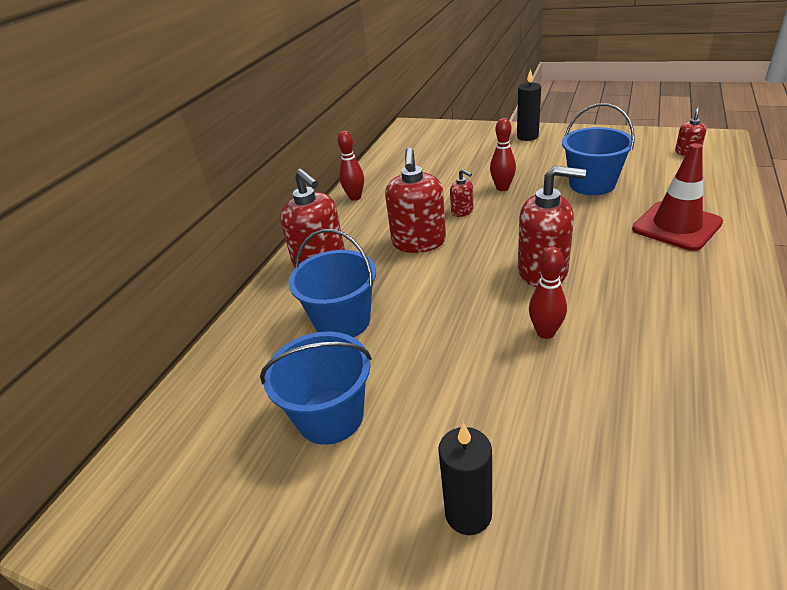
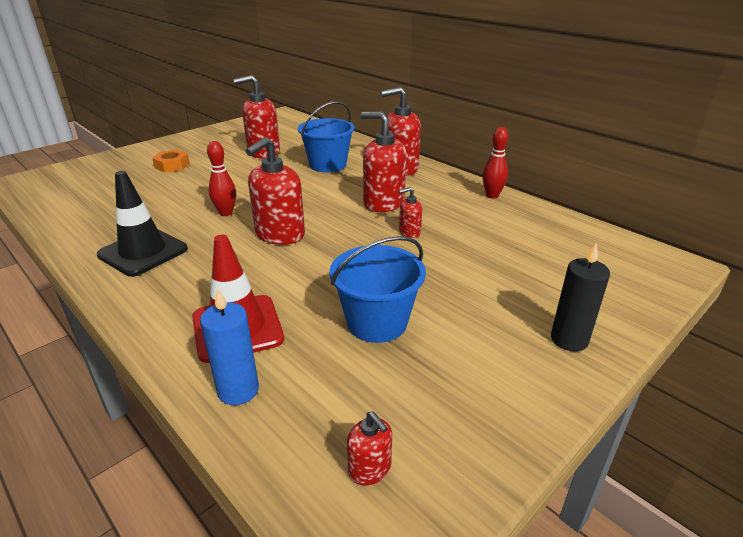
camera: 110 degrees right, 5 degrees down
blue bucket [260,332,372,445] -> red soap dispenser [233,75,280,158]
black candle [438,423,492,535] -> orange nut [152,150,190,172]
red bowling pin [490,118,516,191] -> none
none -> black traffic cone [97,171,188,277]
none -> blue candle [200,288,259,405]

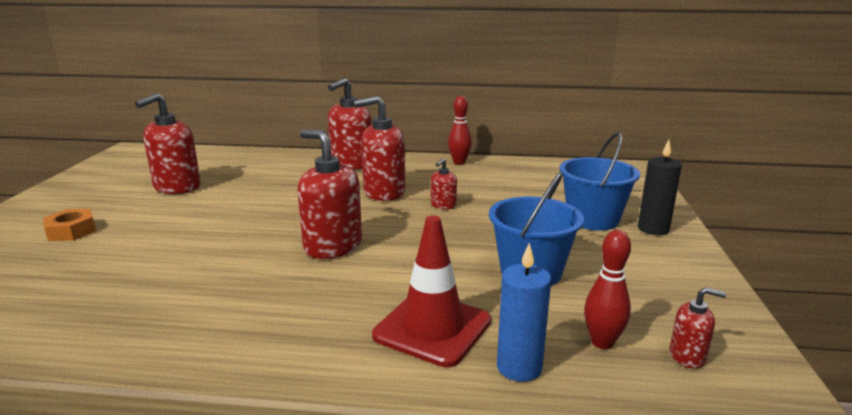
camera: 40 degrees left, 10 degrees down
black traffic cone [97,171,188,277] -> none
red bowling pin [207,141,236,216] -> red bowling pin moved to [584,230,631,349]
red soap dispenser [245,137,305,245] -> red soap dispenser turned 135 degrees clockwise [298,129,362,259]
blue bucket [298,101,355,172] -> blue bucket moved to [559,132,640,231]

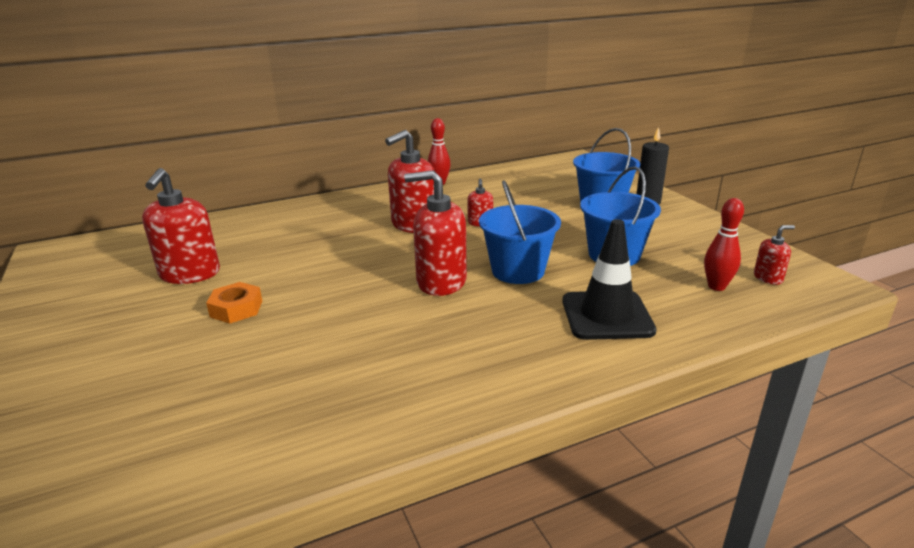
camera: 30 degrees left, 5 degrees up
orange nut [43,209,96,241] -> orange nut moved to [206,282,262,323]
red soap dispenser [328,78,371,170] -> none
red traffic cone [372,216,491,367] -> black traffic cone [562,219,657,340]
blue candle [497,243,551,382] -> none
none -> blue bucket [479,180,561,284]

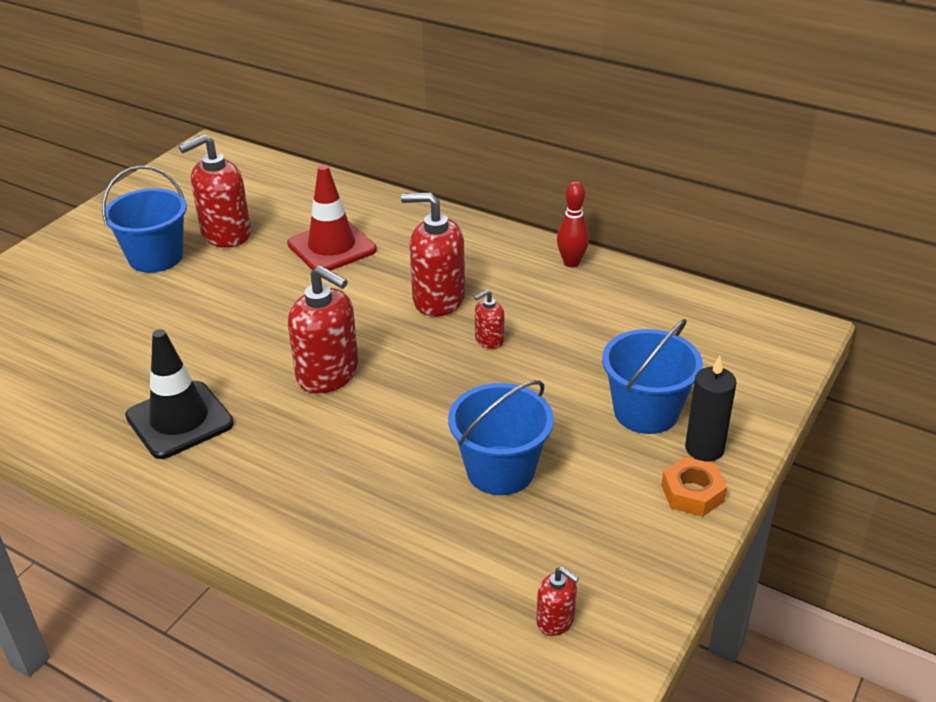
camera: 55 degrees right, 10 degrees up
orange nut [206,282,262,323] -> orange nut moved to [661,457,727,517]
red soap dispenser [404,170,467,296] -> red soap dispenser turned 150 degrees clockwise [288,265,359,394]
blue bucket [479,180,561,284] -> blue bucket moved to [102,166,187,273]
black traffic cone [562,219,657,340] -> black traffic cone moved to [125,329,234,459]
red bowling pin [704,198,744,291] -> none
none -> red traffic cone [287,165,377,271]

